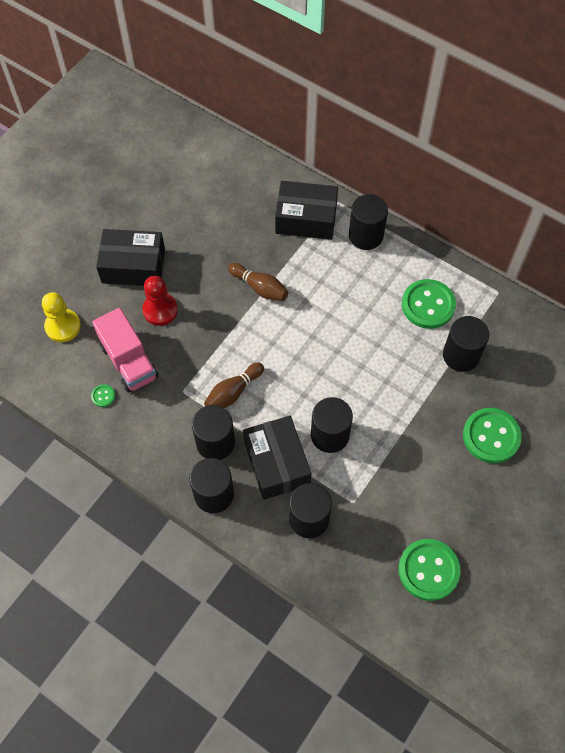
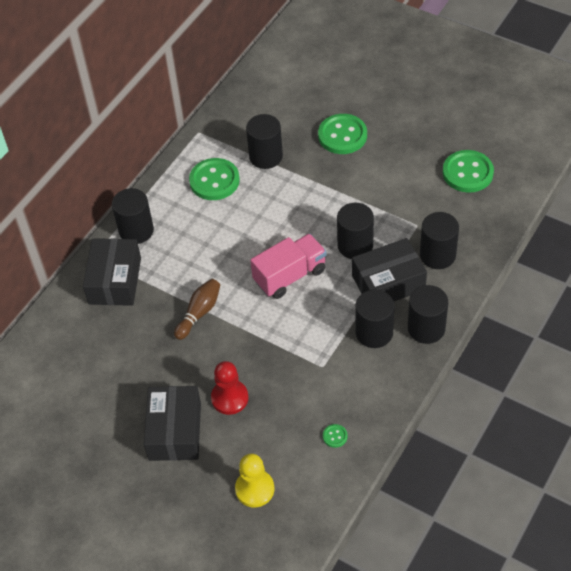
camera: 90 degrees left, 10 degrees down
pink truck [92,308,159,393] -> pink truck moved to [250,233,327,299]
brown bowling pin [204,362,264,408] -> none

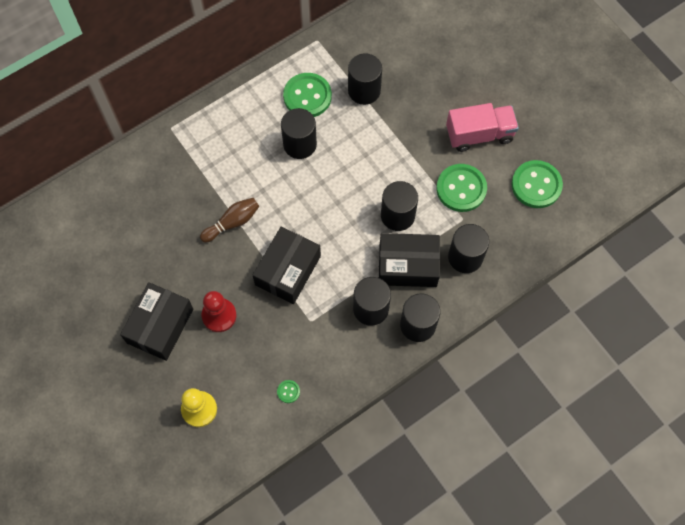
camera: 20 degrees right, 15 degrees up
black box [83,238,141,306] -> black box moved to [253,227,321,304]
black cylinder [112,188,154,244] -> black cylinder moved to [281,108,317,159]
pink truck [250,233,327,299] -> pink truck moved to [446,103,519,152]
green button [318,114,367,154] -> green button moved to [436,164,487,212]

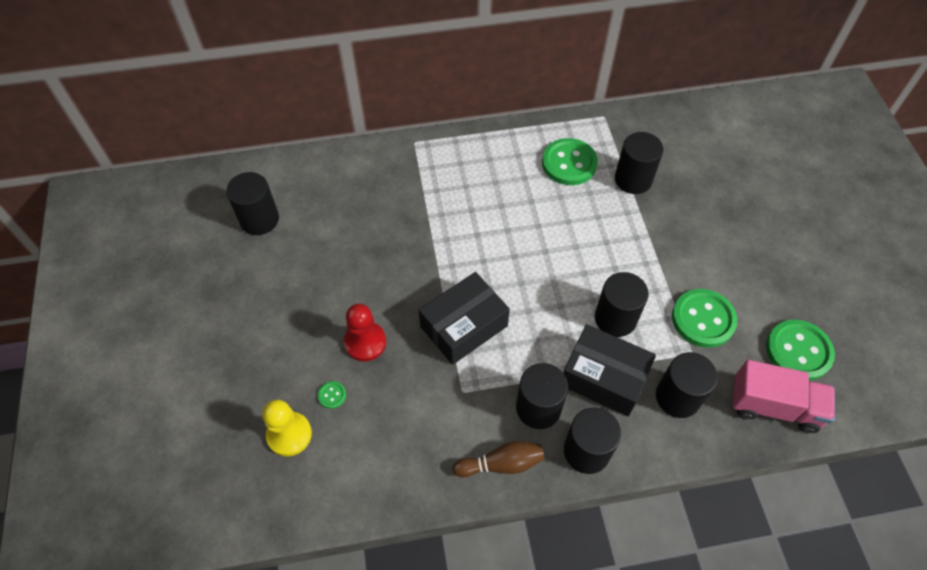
camera: 25 degrees right, 10 degrees down
black box [120,282,193,361] -> none
brown bowling pin [200,198,260,243] -> brown bowling pin moved to [452,441,544,477]
green button [277,380,300,403] -> green button moved to [318,381,346,409]
black cylinder [281,108,317,159] -> black cylinder moved to [226,172,279,235]
pink truck [446,103,519,152] -> pink truck moved to [732,360,835,433]

